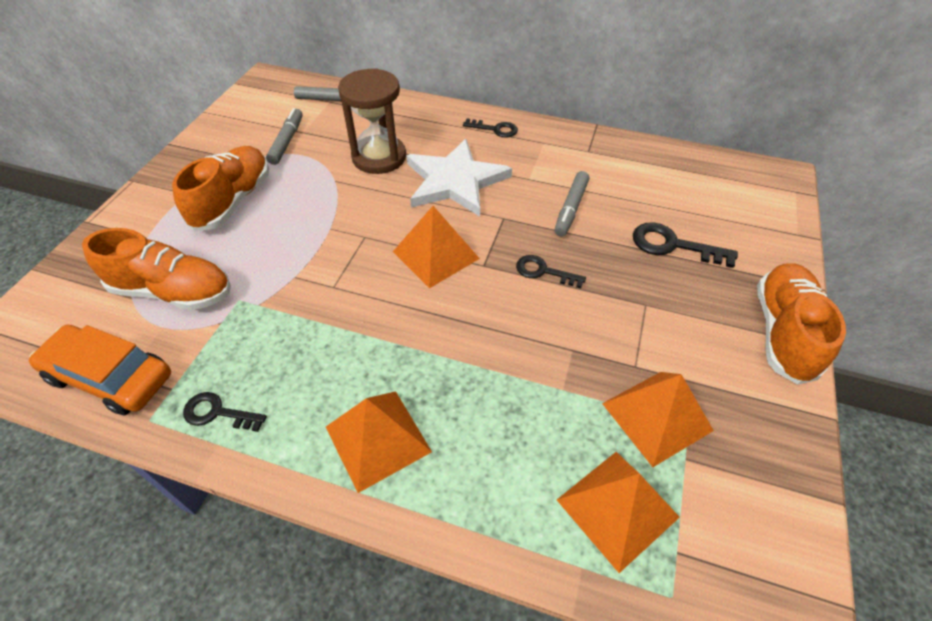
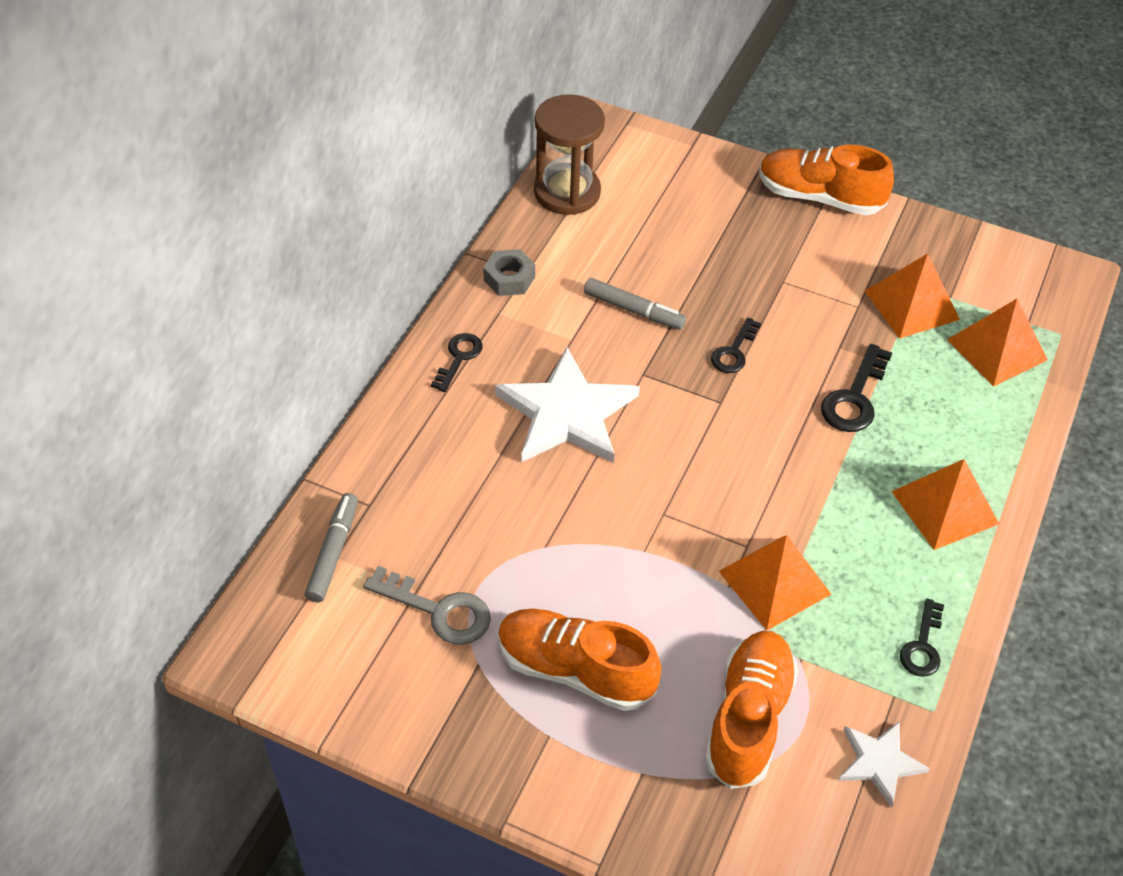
camera: 85 degrees left, 0 degrees up
orange car [29,325,171,415] -> white star [838,721,930,808]
grey marker [266,108,303,165] -> grey key [363,566,491,645]
brown hourglass [338,68,406,174] -> brown hourglass moved to [534,94,605,215]
orange pyramid [393,206,480,288] -> orange pyramid moved to [719,535,831,630]
black key [633,222,738,268] -> black key moved to [821,344,892,432]
none -> grey nut [483,249,535,296]

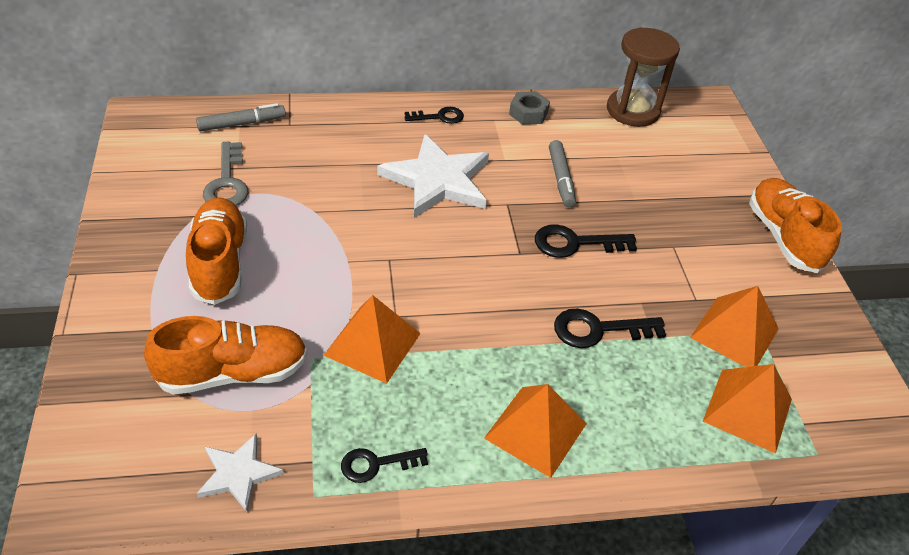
camera: 55 degrees right, 5 degrees down
black key [711,317,761,373] -> black key [535,224,637,258], size x1.50

